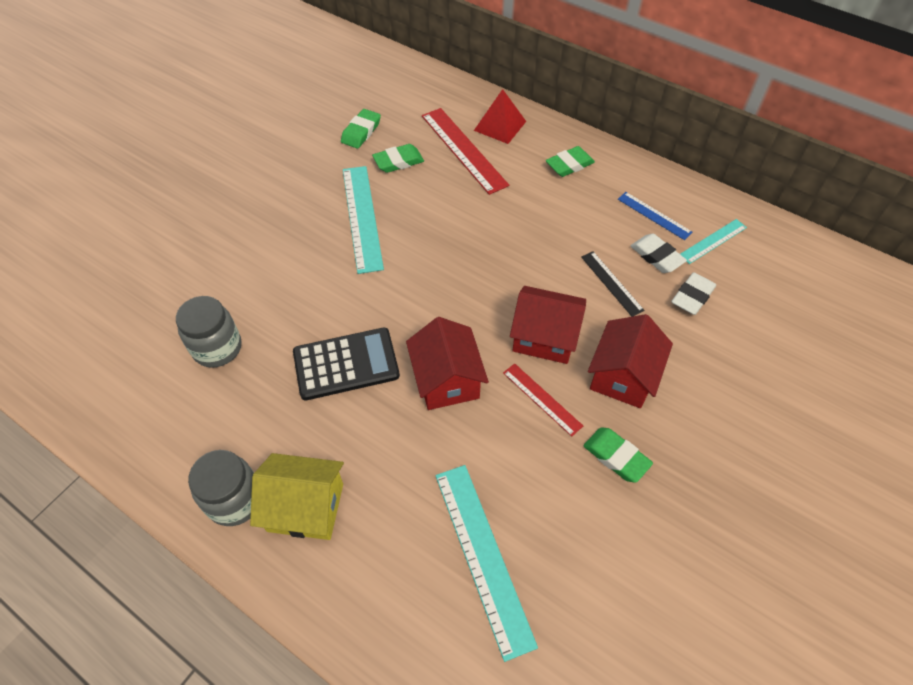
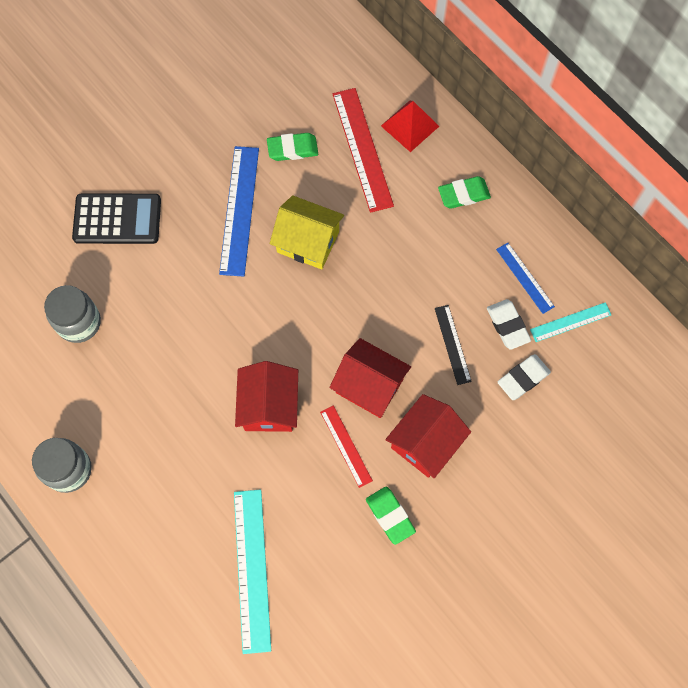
camera: 15 degrees right, 15 degrees up
yellow house [250,453,344,540] -> yellow house moved to [270,195,344,270]
black calculator [293,327,400,400] -> black calculator moved to [72,194,161,244]
green eraser [341,109,381,149] -> none
turquoise ruler [343,166,384,274] -> blue ruler [219,146,259,277]

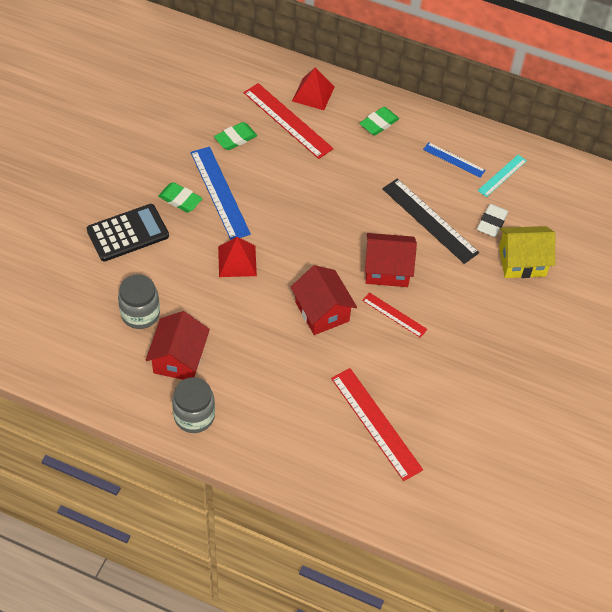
camera: 30 degrees left, 15 degrees down
turquoise ruler [234,490,271,654] -> red ruler [331,368,423,481]
yellow house [270,195,344,270] -> yellow house moved to [499,226,555,278]
green eraser [366,487,416,545] -> green eraser moved to [158,182,203,212]
red house [385,394,471,478] -> red house moved to [146,311,210,380]
black ruler [435,305,472,385] -> black ruler [382,178,479,264], size x1.77
white eraser [487,299,531,350] -> none
none -> red pyramid [218,237,257,277]

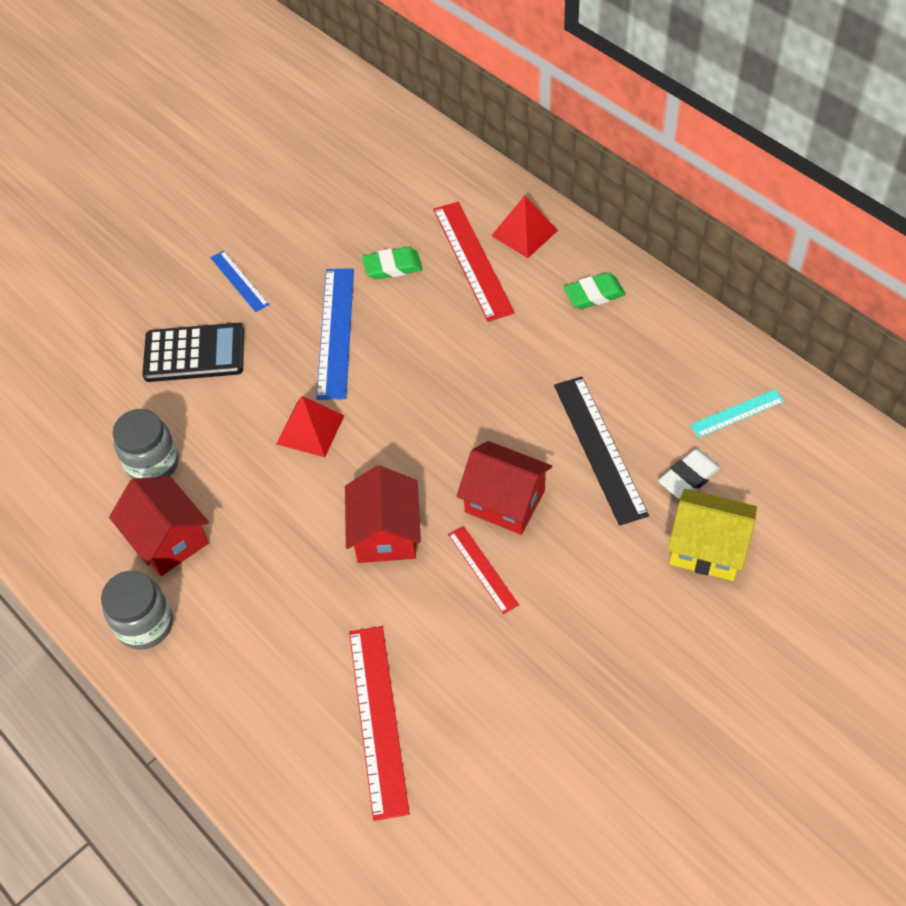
camera: 30 degrees right, 0 degrees up
red house [146,311,210,380] -> red house turned 75 degrees counterclockwise [109,476,209,576]
green eraser [158,182,203,212] -> none
blue ruler [423,142,486,178] -> blue ruler moved to [210,250,269,312]

